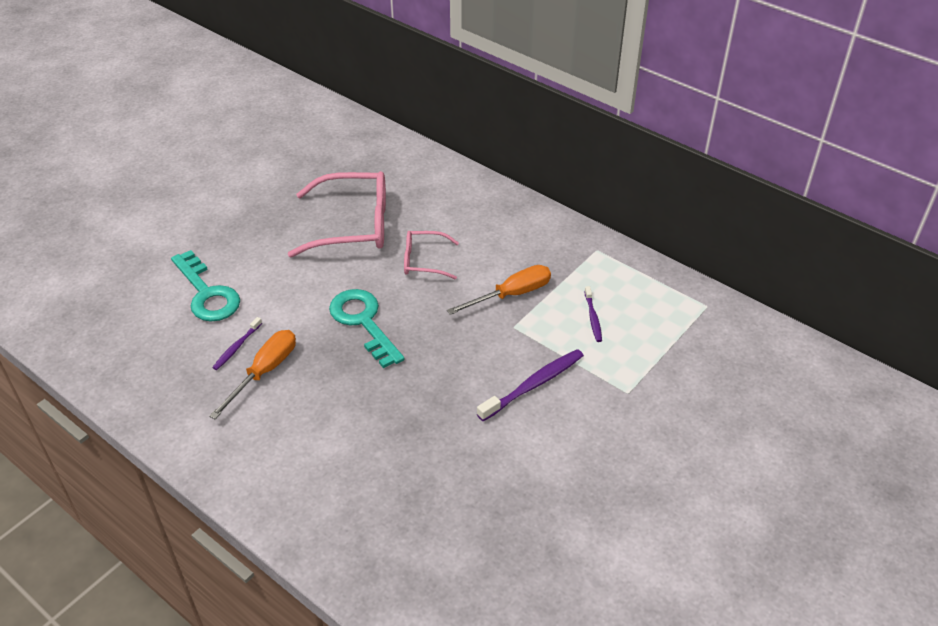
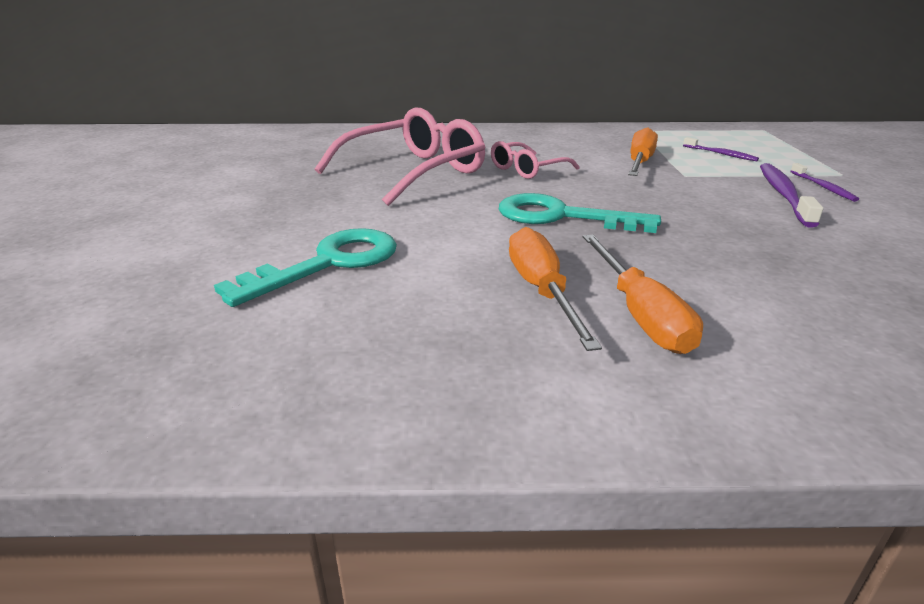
camera: 40 degrees left, 15 degrees down
turquoise key [171,250,240,321] -> turquoise key turned 60 degrees counterclockwise [214,228,397,307]
purple toothbrush [212,317,262,370] -> purple toothbrush moved to [790,163,859,202]
none -> orange screwdriver [583,235,703,354]

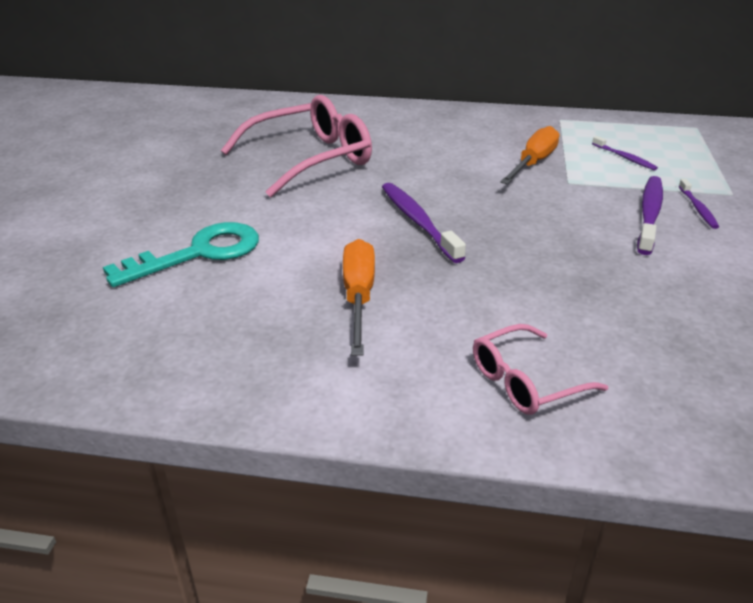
camera: 10 degrees right, 5 degrees up
pink glasses [491,141,580,179] -> pink glasses moved to [473,324,608,415]
turquoise key [499,193,661,233] -> purple toothbrush [382,183,466,263]
orange screwdriver [583,235,703,354] -> none

